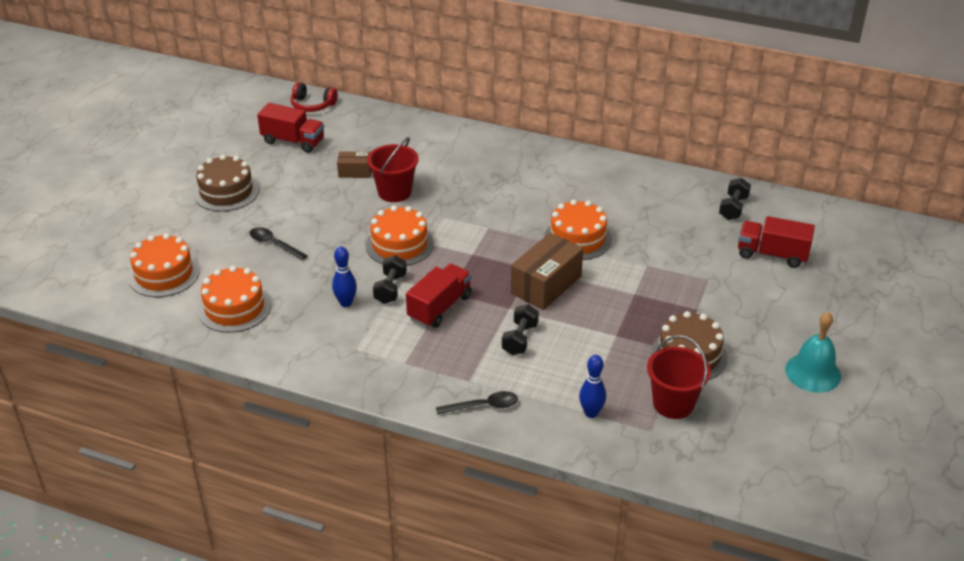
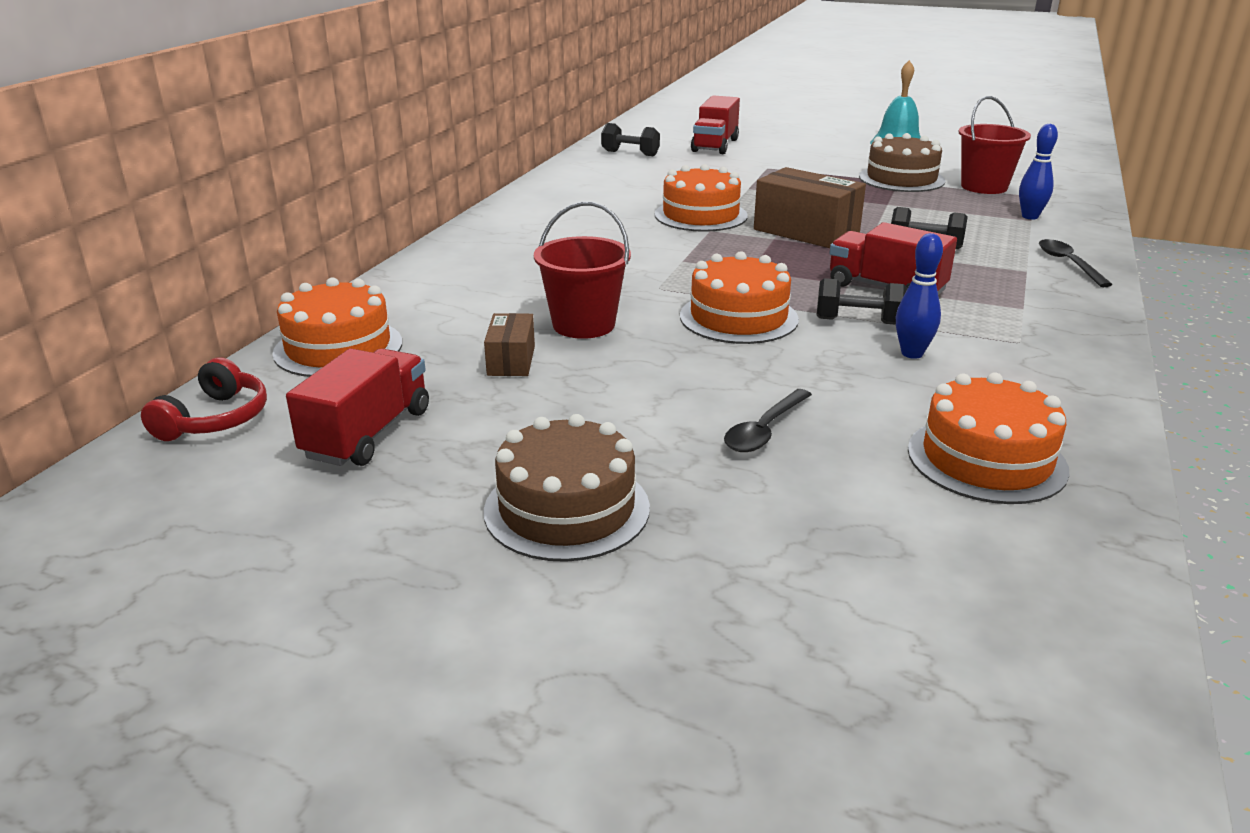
camera: 90 degrees left, 10 degrees down
orange cake [128,233,200,297] -> orange cake moved to [273,277,402,377]

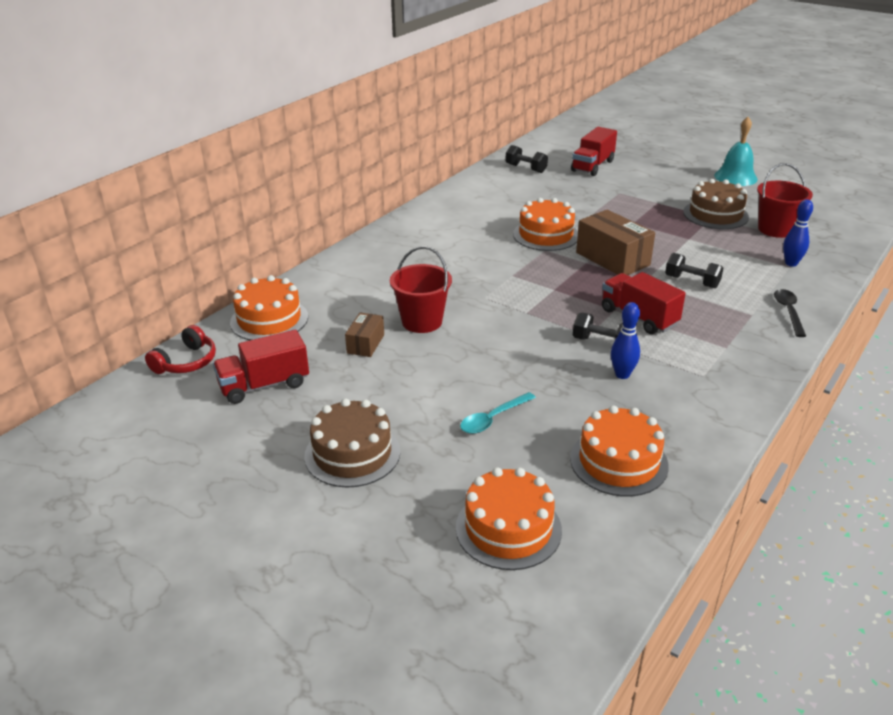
camera: 15 degrees right, 5 degrees up
red truck [286,349,429,466] -> red truck turned 150 degrees counterclockwise [213,330,309,404]
orange cake [680,251,799,344] -> orange cake moved to [456,467,562,570]
black spoon [724,389,812,452] -> turquoise spoon [460,392,536,434]

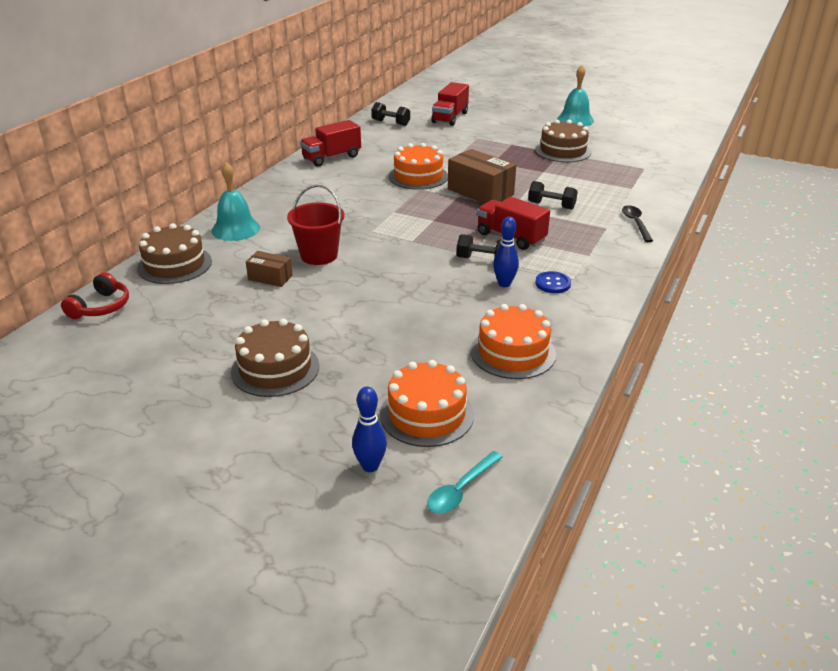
camera: 10 degrees left, 0 degrees up
red truck [213,330,309,404] -> red truck moved to [300,120,361,167]
orange cake [230,275,308,340] -> brown cake [137,223,212,284]
brown box [345,312,384,357] -> brown box turned 75 degrees counterclockwise [246,251,293,287]
turquoise spoon [460,392,536,434] -> turquoise spoon moved to [427,451,503,513]
red bucket [757,163,813,238] -> none
blue bowling pin [783,199,813,267] -> blue bowling pin moved to [352,386,387,472]
none -> turquoise bell [211,162,260,241]
none -> blue button [535,271,571,293]

